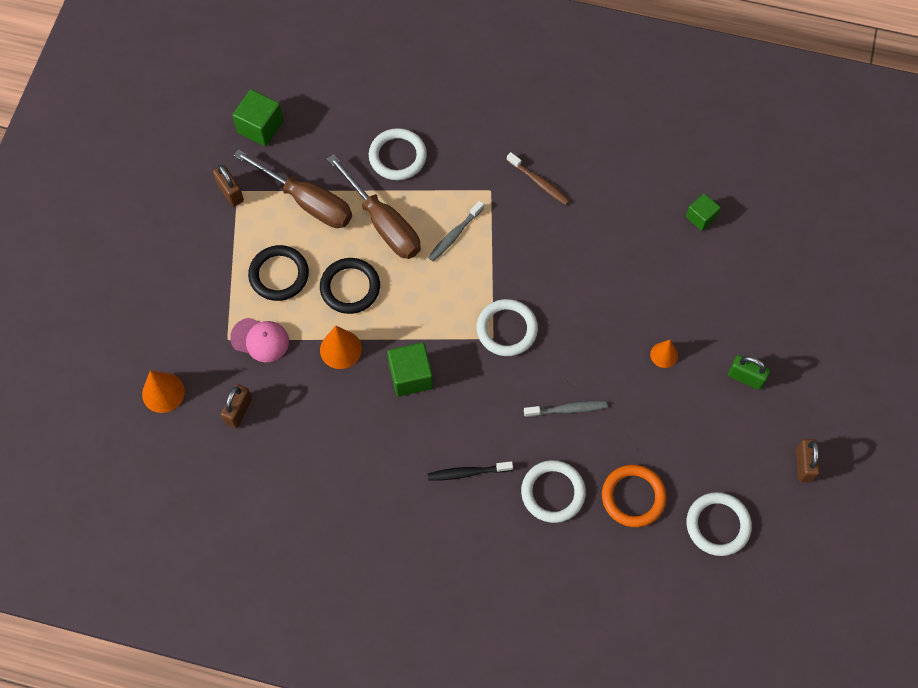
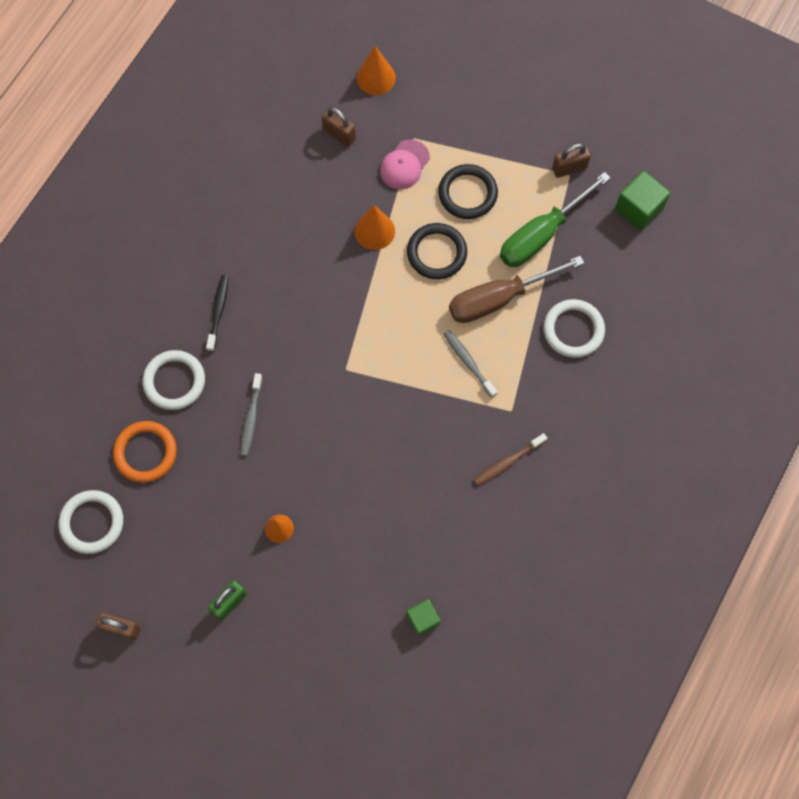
camera: 105 degrees right, 5 degrees up
brown screwdriver [233,149,352,228] -> green screwdriver [500,172,611,267]
green cube [387,342,433,397] -> none
white ring [477,299,538,356] -> none

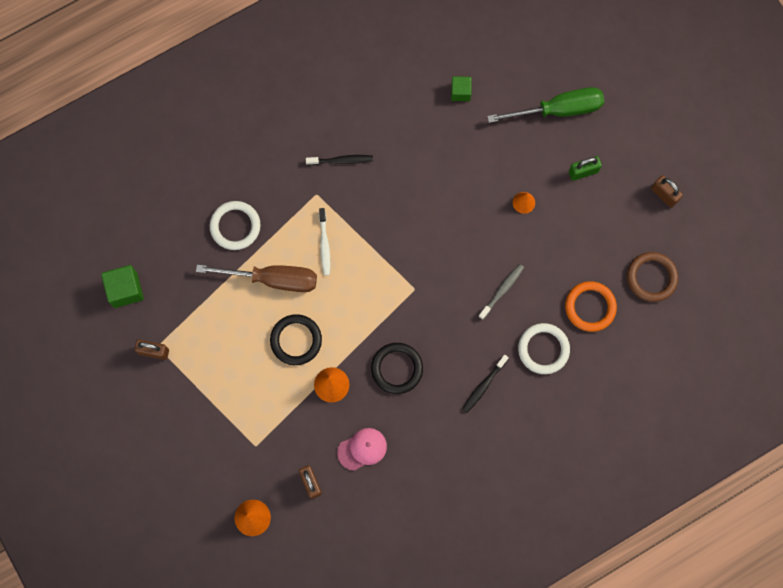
camera: 150 degrees left, 5 degrees up
white ring [59,490,123,554] -> brown ring [627,252,678,302]
pink cap [380,139,430,189] -> pink cap moved to [337,428,387,471]
black ring [438,164,498,219] -> black ring moved to [371,343,423,394]
grey toothbrush [444,330,497,398] -> white toothbrush [319,208,331,276]
brown toothbrush [474,433,547,486] -> black toothbrush [306,155,373,165]
green screwdriver [500,172,611,267] -> green screwdriver moved to [487,87,604,123]

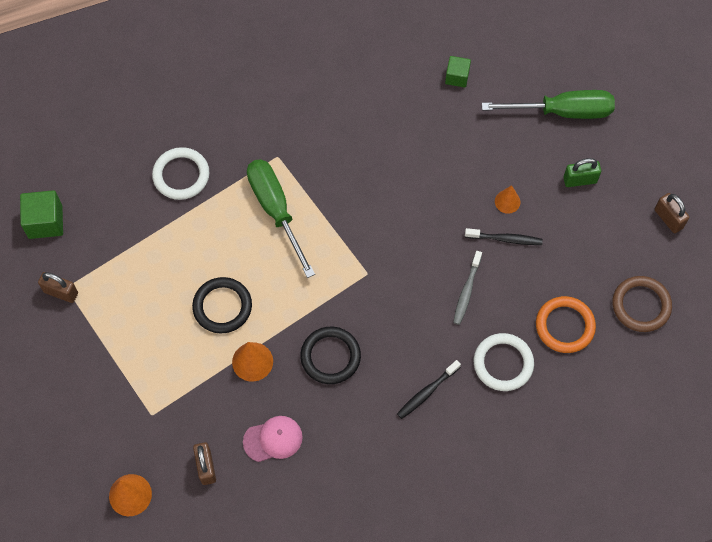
camera: 10 degrees right, 10 degrees down
brown screwdriver [196,265,317,292] -> none
black toothbrush [306,155,373,165] -> black toothbrush moved to [465,228,543,245]
white toothbrush [319,208,331,276] -> green screwdriver [247,159,315,278]
grey toothbrush [479,264,524,320] -> grey toothbrush turned 150 degrees clockwise [453,251,482,325]

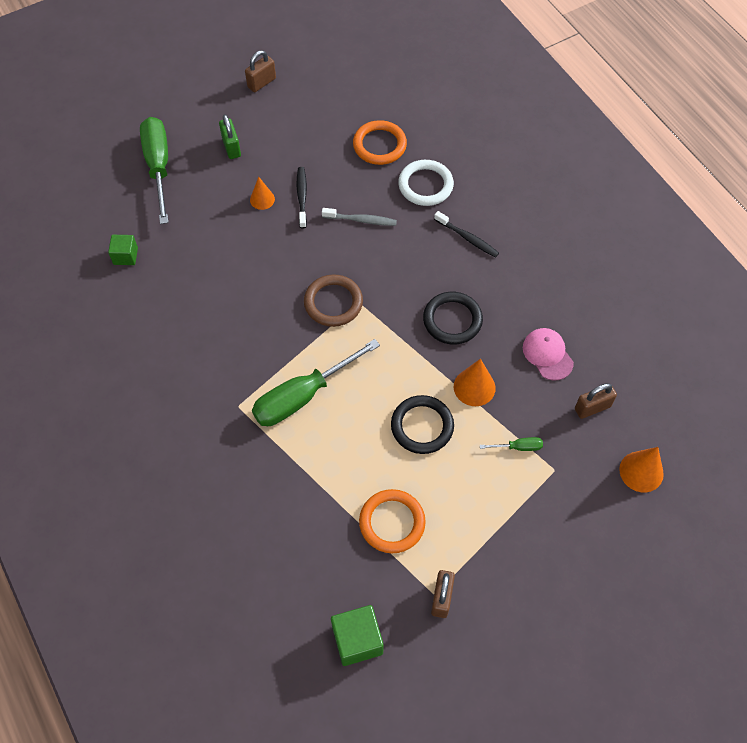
camera: 100 degrees left, 5 degrees down
white ring [152,147,209,200] -> none
brown ring [612,276,672,332] -> brown ring moved to [304,274,363,327]
none -> orange ring [359,489,426,553]
none -> green screwdriver [480,437,543,451]

